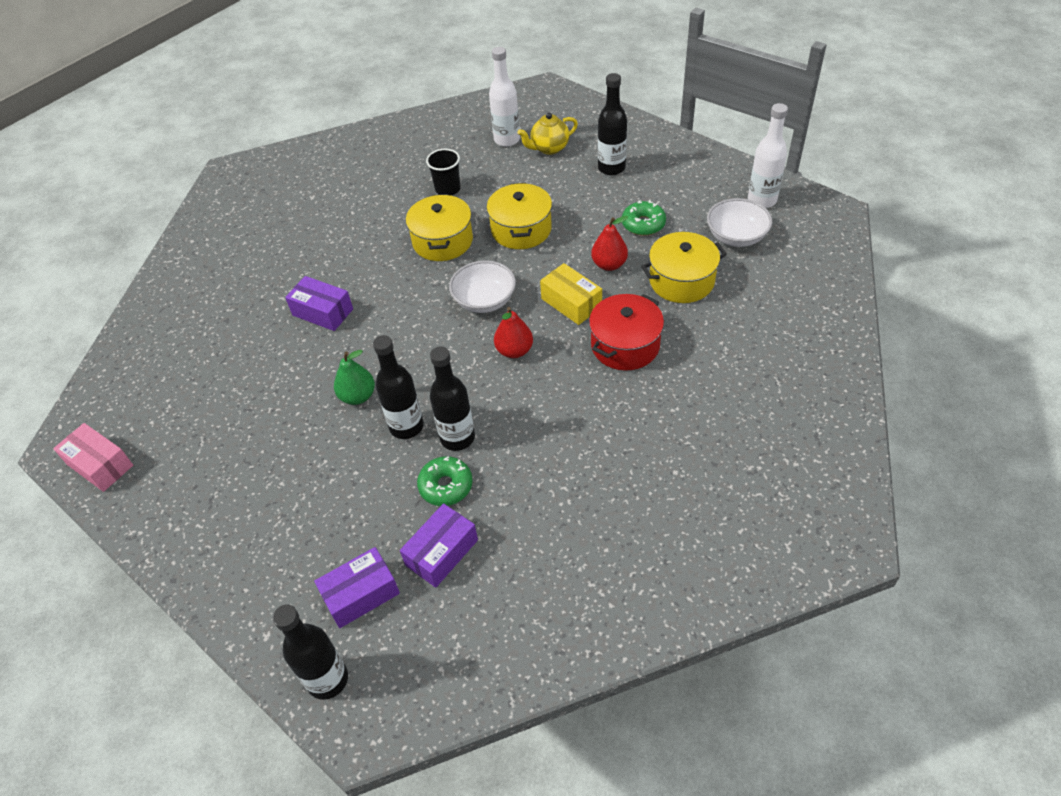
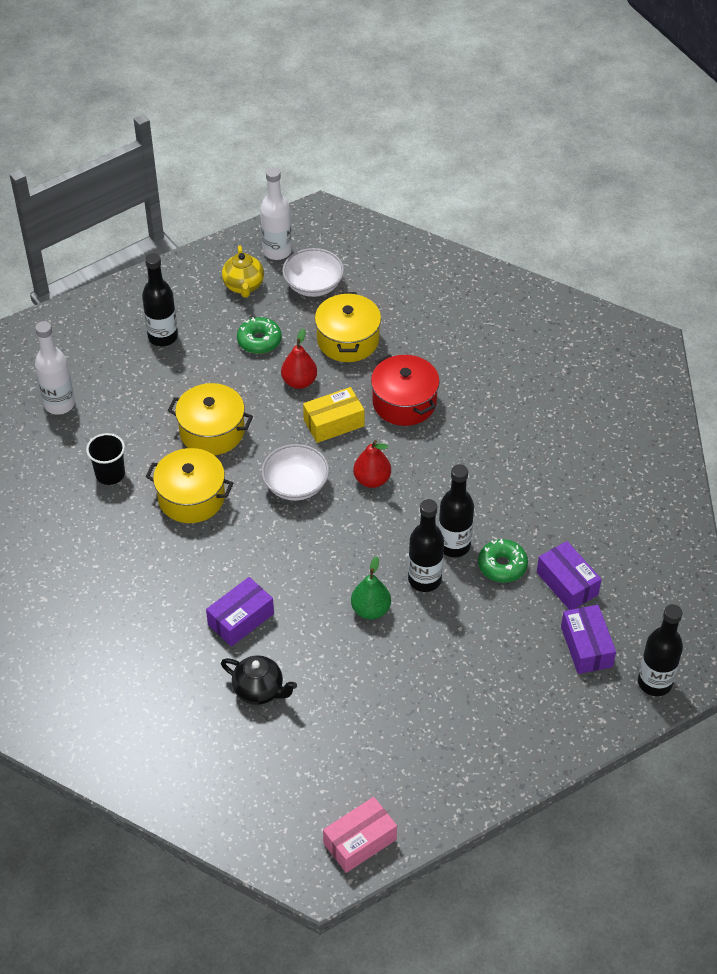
camera: 75 degrees left, 0 degrees up
yellow teapot [518,113,578,155] -> yellow teapot moved to [222,245,264,298]
none -> black teapot [221,655,297,705]

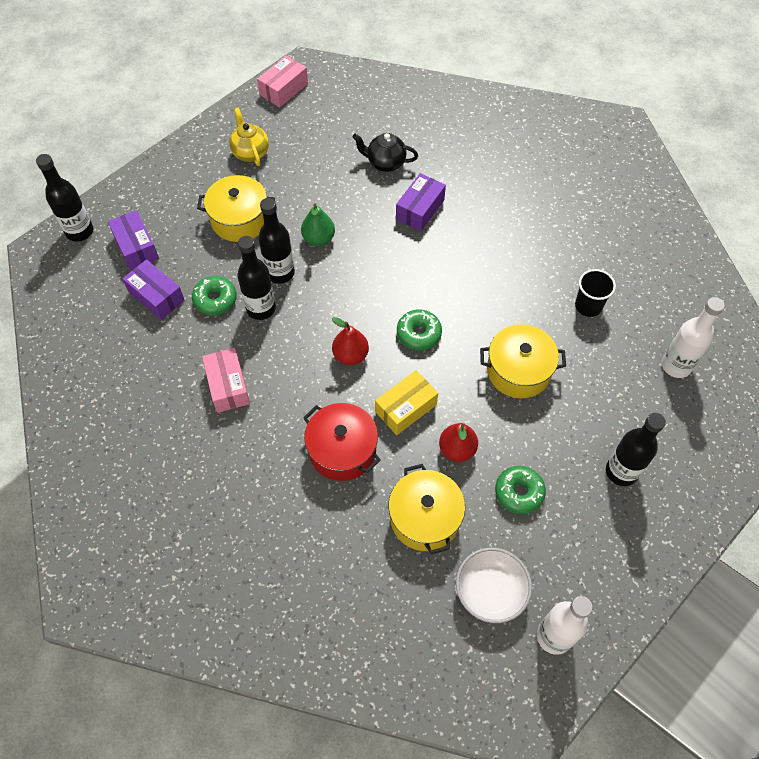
camera: 165 degrees right, 10 degrees up
yellow pot [145,448,233,523] -> yellow pot moved to [197,175,275,242]
yellow teapot [222,245,264,298] -> yellow teapot moved to [229,108,269,166]
white bowl [261,444,329,501] -> green donut [397,310,442,351]
none -> pink box [202,348,250,413]

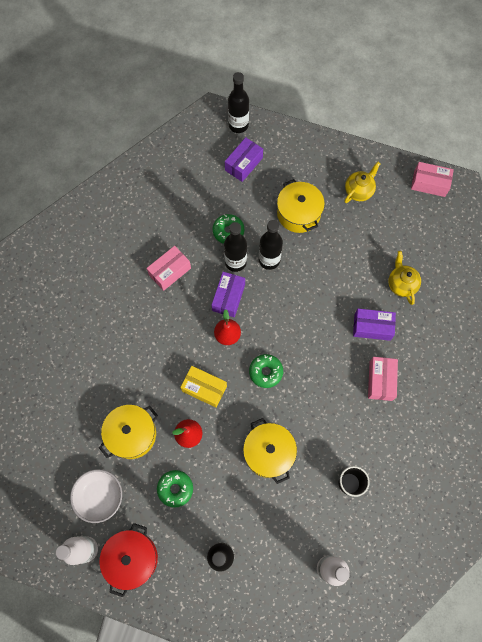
camera: 65 degrees right, 10 degrees up
purple box [122,259,185,320] -> purple box moved to [212,272,245,317]
green pear [301,203,335,246] -> none
red pot [303,403,380,481] -> red pot moved to [99,523,158,597]
black teapot [352,133,418,172] -> yellow teapot [388,251,421,305]
none -> pink box [368,357,398,401]

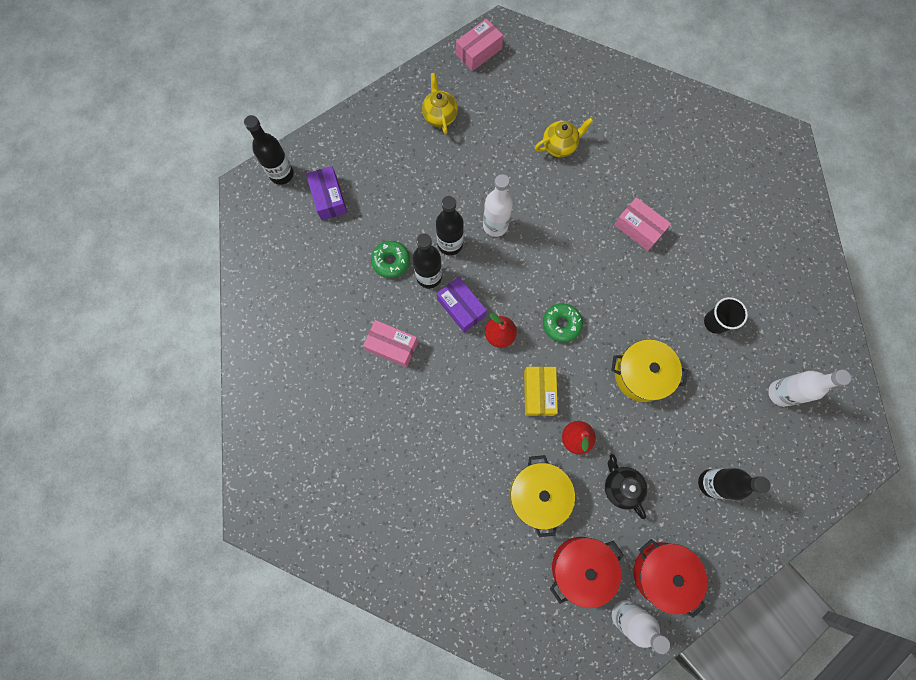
camera: 55 degrees left, 5 degrees up
white bowl [70,469,122,523] -> red pot [550,537,624,608]
pink box [146,246,191,291] -> pink box turned 60 degrees counterclockwise [363,320,418,367]
green donut [157,470,193,508] -> black teapot [605,454,647,519]
yellow box [180,366,227,408] -> yellow box turned 60 degrees counterclockwise [524,367,558,416]
yellow pot [277,179,325,233] -> none
purple box [353,308,396,341] -> none
yellow teapot [388,251,421,305] -> yellow teapot turned 135 degrees clockwise [535,118,593,157]
none -> white bottle [483,174,513,237]

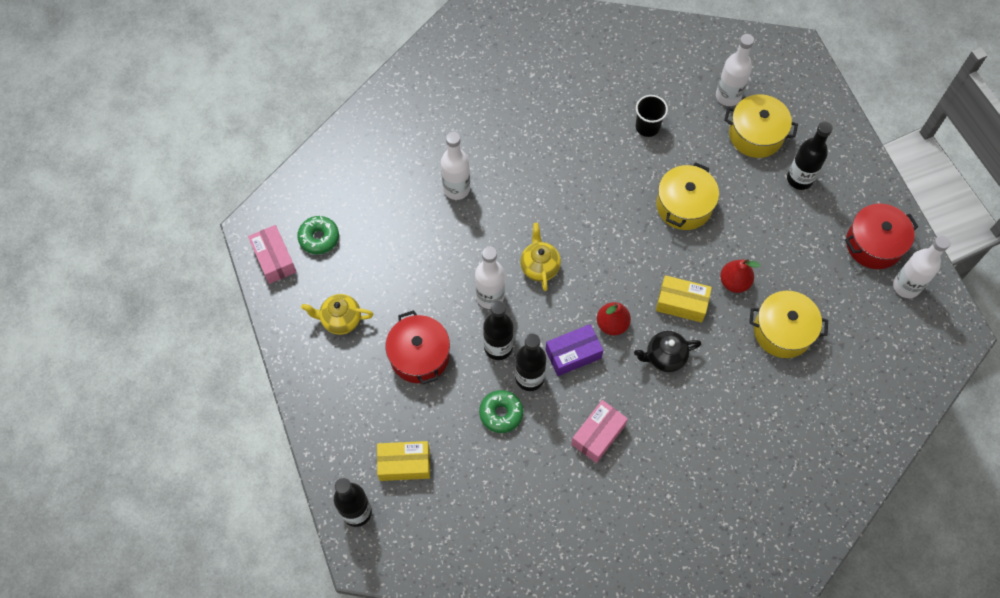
camera: 75 degrees left, 10 degrees down
purple box [306,166,347,220] -> yellow box [377,441,430,481]
yellow teapot [535,118,593,157] -> yellow teapot moved to [520,223,561,291]
green donut [543,303,583,342] -> green donut moved to [297,216,339,254]
red pot [550,537,624,608] -> red pot moved to [386,310,450,385]
black teapot [605,454,647,519] -> black teapot moved to [634,331,701,372]
pink box [614,197,671,251] -> none
none -> white bottle [441,132,470,200]
none -> yellow pot [724,94,798,158]

